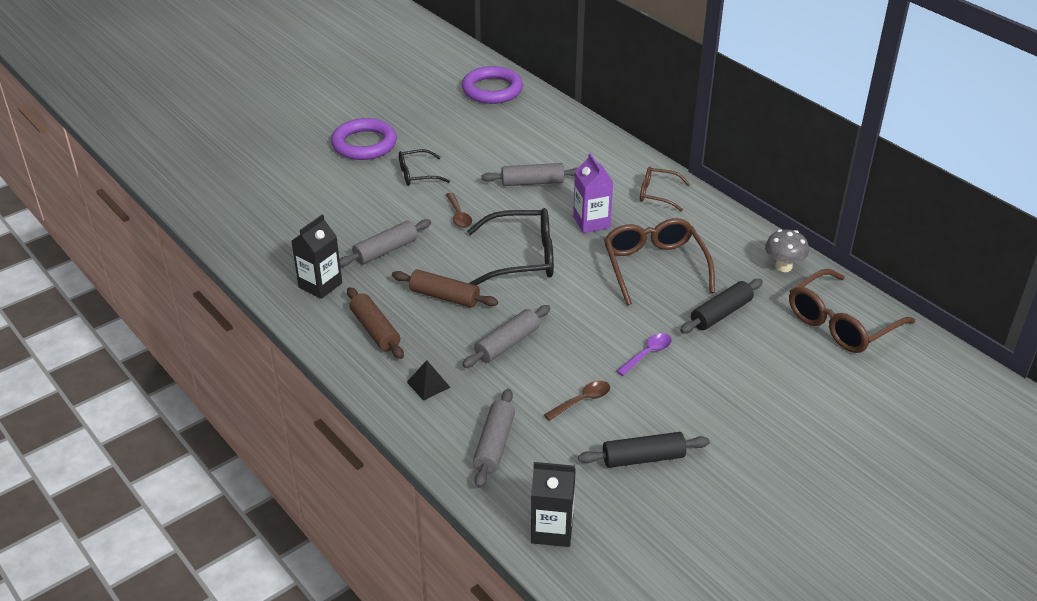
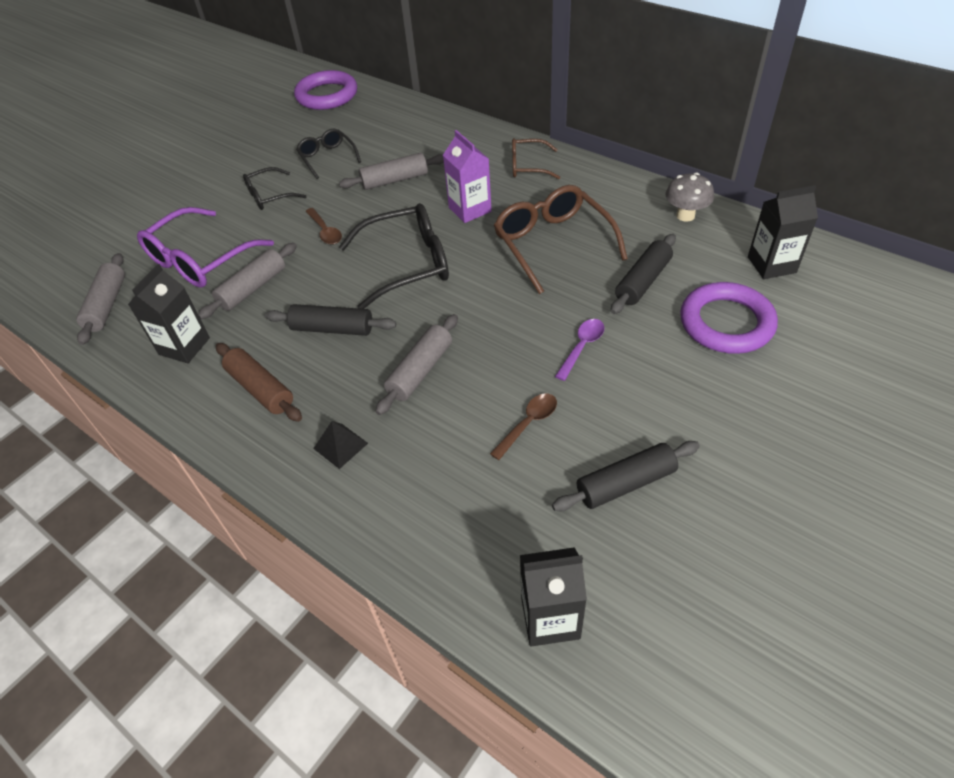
camera: 10 degrees left, 10 degrees up
purple ring [331,118,397,160] -> purple ring moved to [680,282,778,354]
brown rolling pin [392,270,498,308] -> black rolling pin [265,304,396,336]
grey rolling pin [473,389,515,488] -> grey rolling pin moved to [76,253,125,345]
brown glasses [789,269,915,353] -> black carton [748,185,818,279]
none -> purple glasses [137,207,274,288]
none -> black glasses [296,129,361,179]

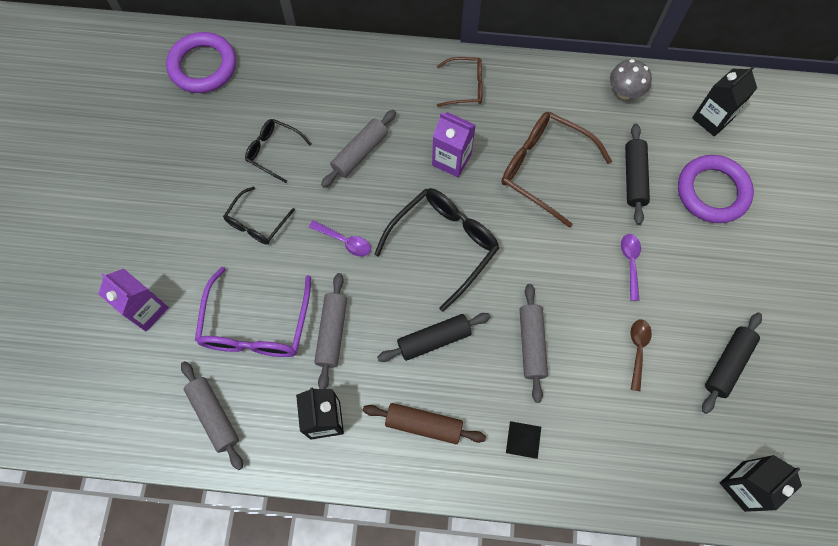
camera: 35 degrees left, 20 degrees up
brown spoon [305,208,342,245] -> purple spoon [309,220,371,257]
brown glasses [512,138,560,179] -> brown glasses turned 150 degrees counterclockwise [437,57,483,107]
none -> purple carton [98,269,169,331]

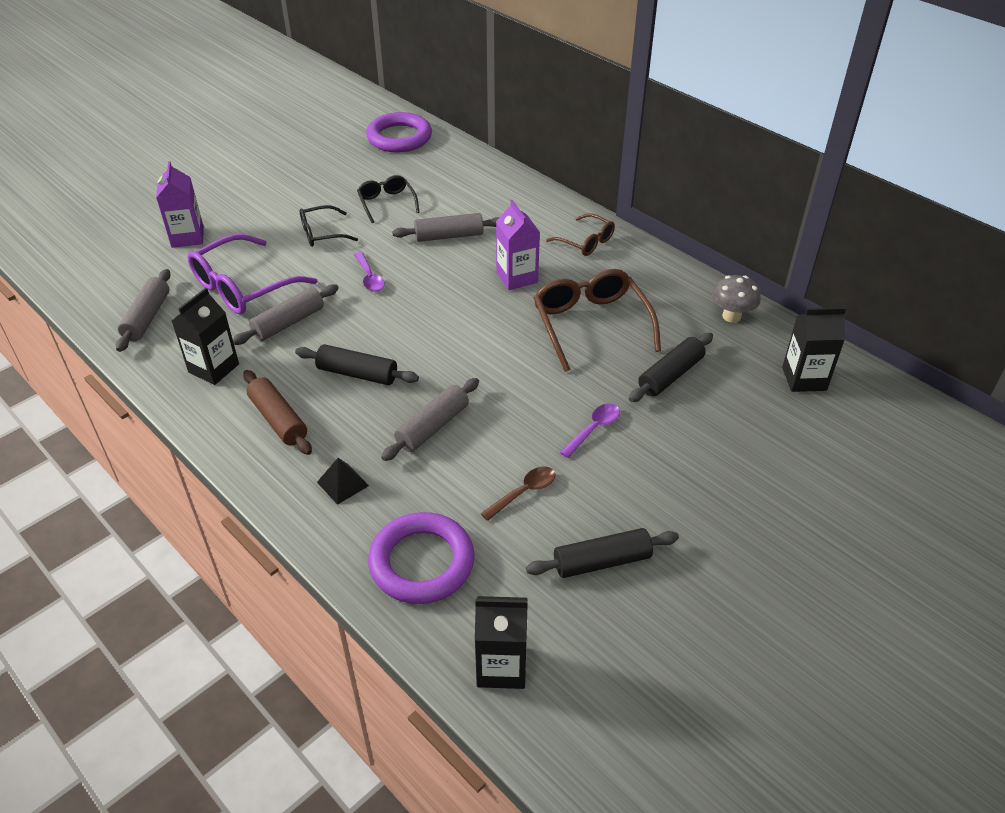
camera: 40 degrees right, 25 degrees down
black glasses [374,188,499,312] -> none
purple ring [678,155,754,223] -> purple ring moved to [368,512,475,604]

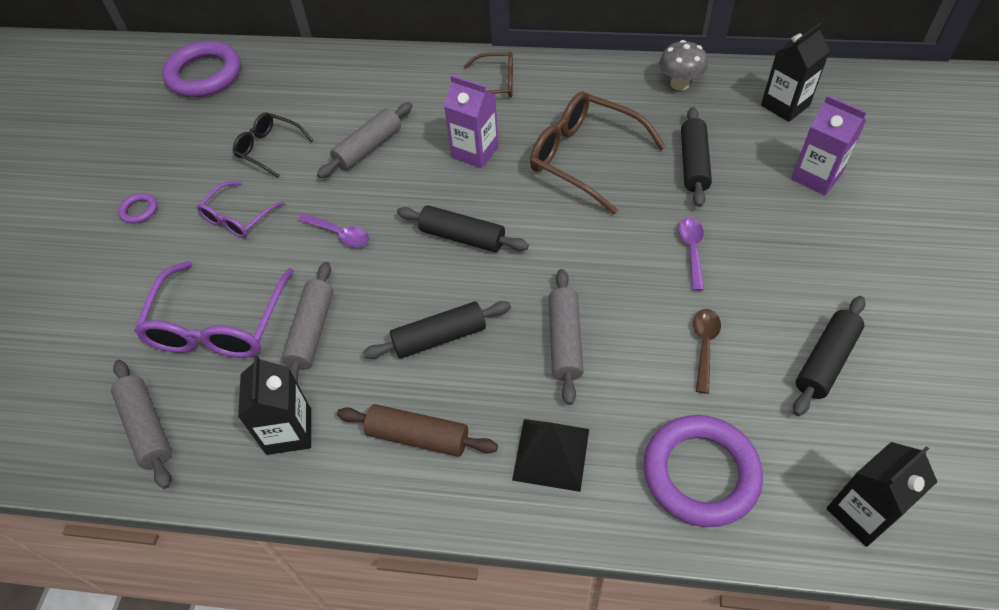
camera: 35 degrees left, 10 degrees up
purple carton [156,161,204,248] -> purple carton moved to [791,95,866,195]
black glasses [300,205,358,247] -> purple glasses [197,182,285,238]
black pyramid [317,458,369,505] -> black pyramid [512,419,589,492], size x1.56
none -> purple ring [118,193,157,224]
none -> black rolling pin [397,205,529,252]

